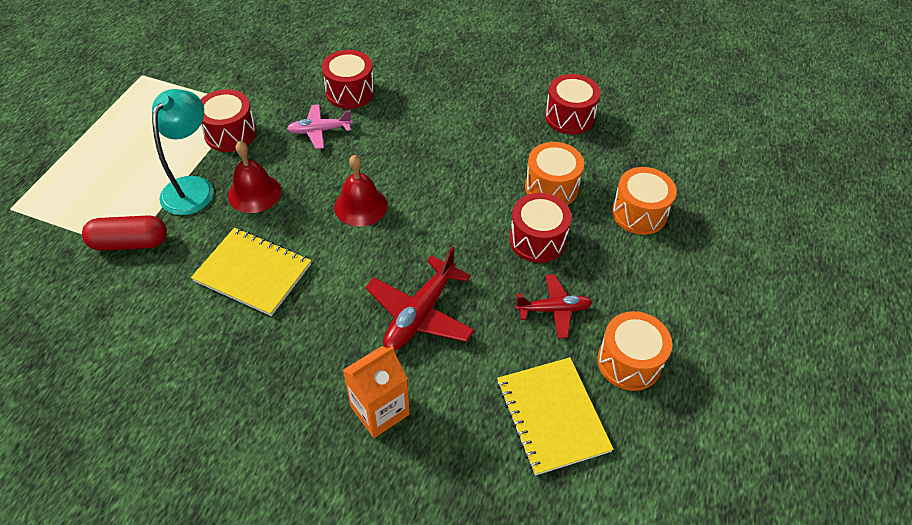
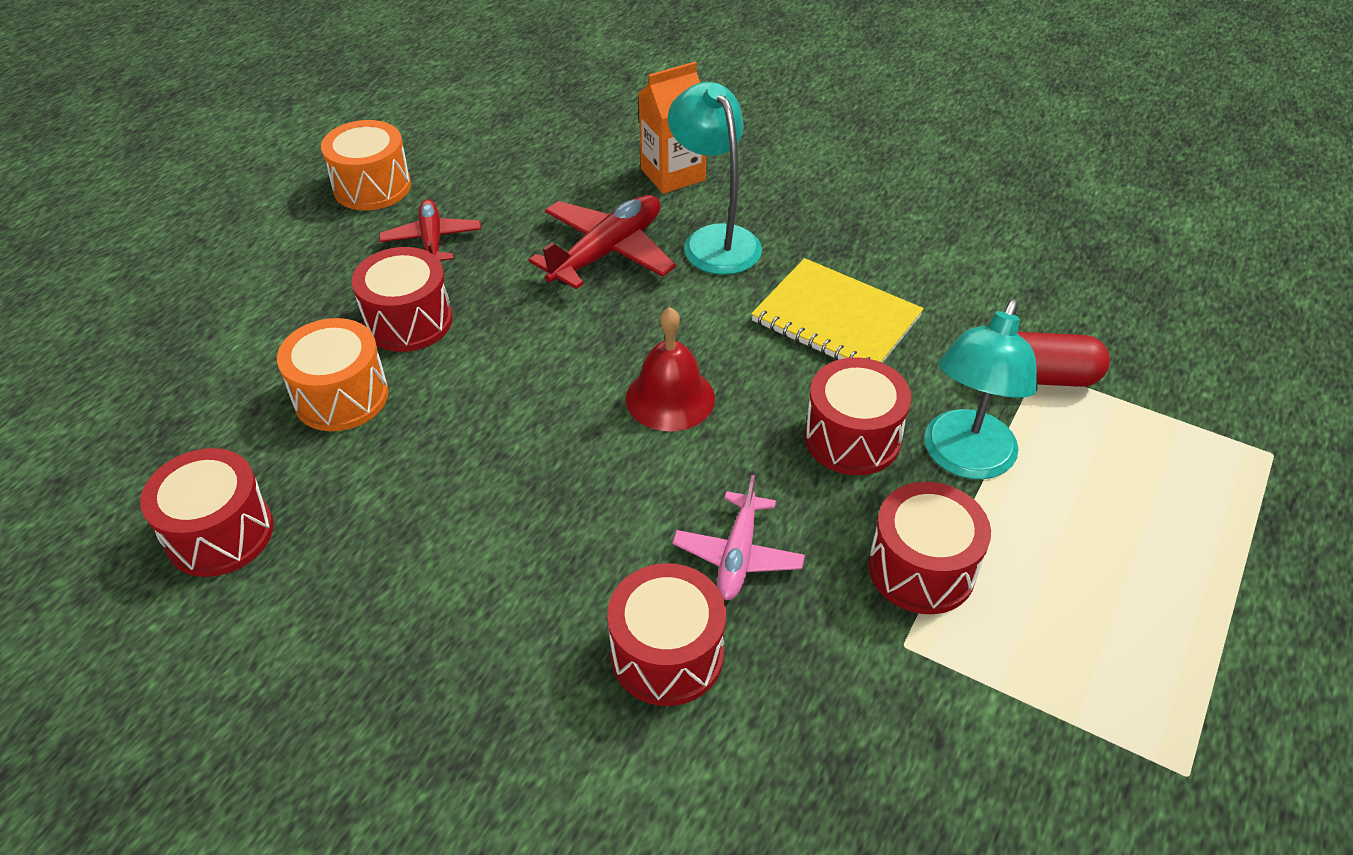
camera: 170 degrees left, 5 degrees down
red bell [228,141,281,213] -> red drum [805,357,911,475]
pink plane [287,104,352,149] -> pink plane turned 105 degrees clockwise [672,475,805,600]
yellow notebook [497,357,614,476] -> none
red plane [515,274,592,339] -> red plane turned 75 degrees clockwise [379,199,481,261]
orange drum [612,167,677,235] -> none
none -> turquoise lamp [668,82,762,275]

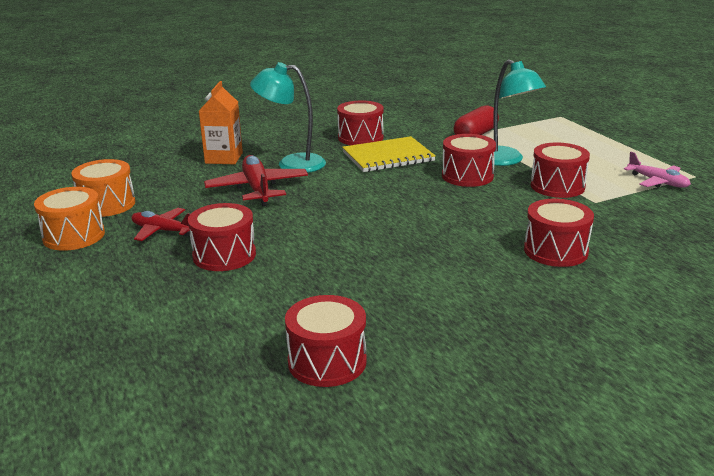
camera: 55 degrees left, 20 degrees down
orange drum [277,318,389,431] -> orange drum moved to [71,159,135,217]
red bell [626,307,715,431] -> none
pink plane [672,475,805,600] -> pink plane moved to [624,152,691,188]
none -> red drum [337,101,384,145]

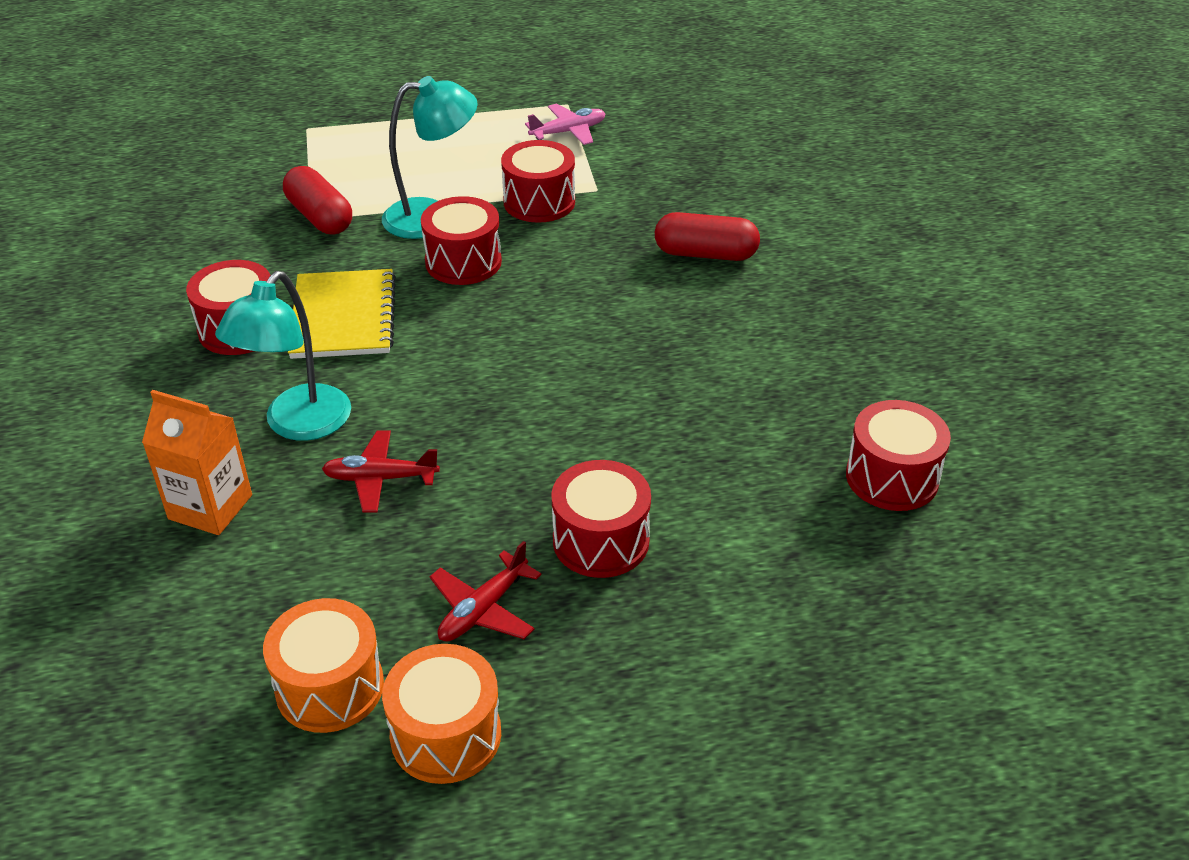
camera: 75 degrees left, 15 degrees up
red plane [204,155,308,206] -> red plane [322,430,440,513], size x0.64
red drum [524,199,594,267] -> red capsule [655,212,760,261]

